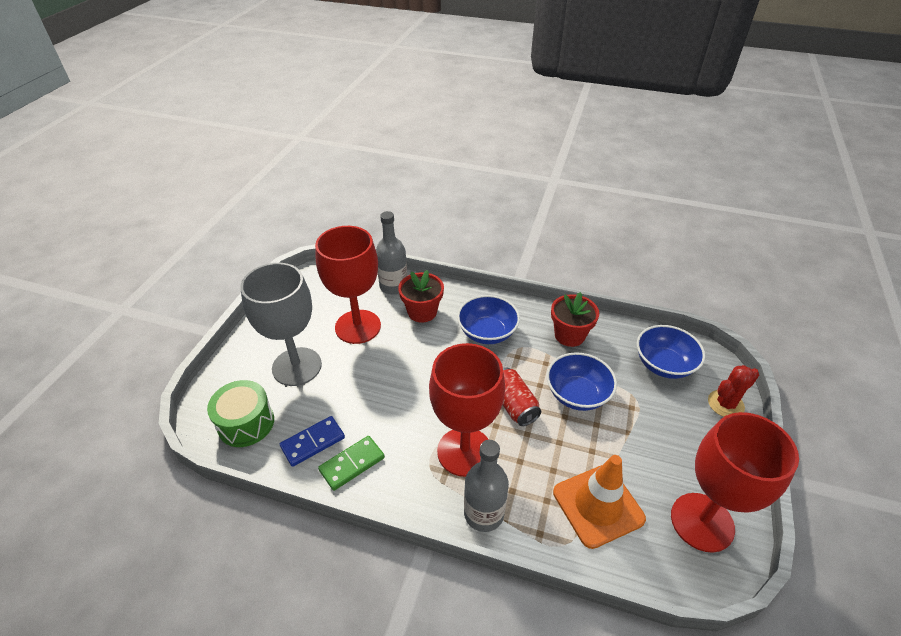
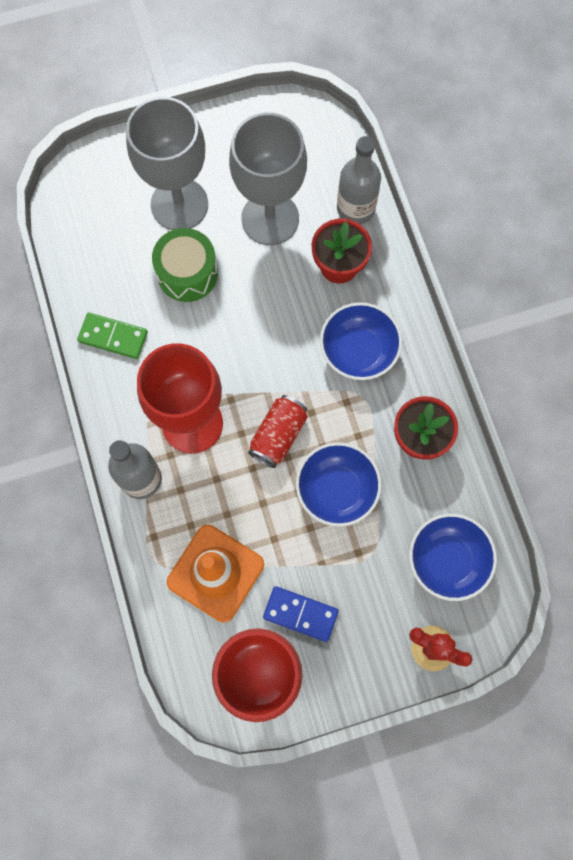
camera: 55 degrees right, 30 degrees up
green drum [207,380,274,447] -> green drum moved to [152,228,218,302]
blue domino [280,416,345,467] -> blue domino moved to [263,586,339,642]
red goblet [315,226,381,344] -> grey goblet [229,113,307,245]

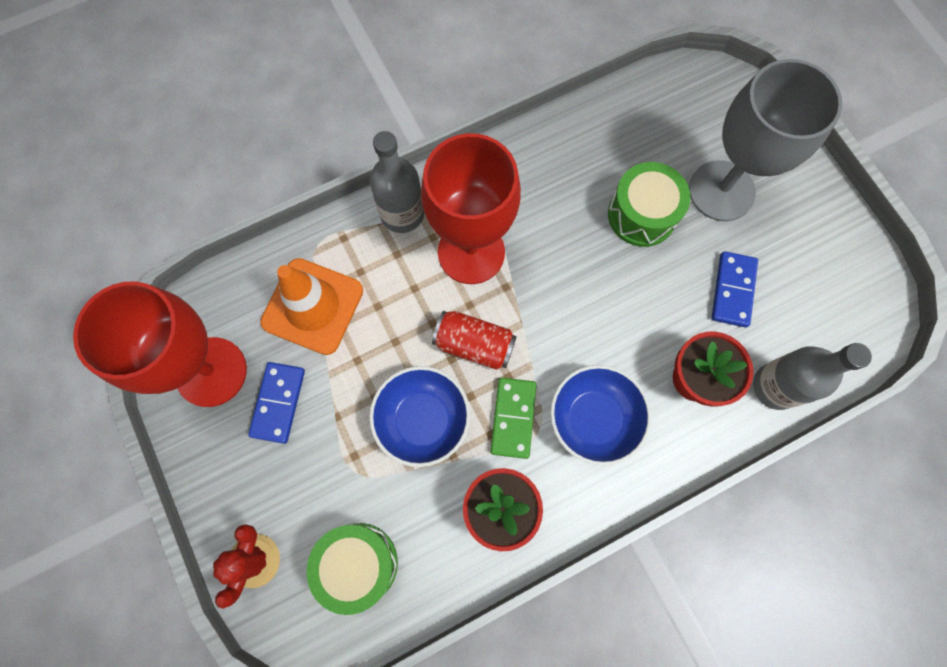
camera: 80 degrees right, 0 degrees up
green domino [77,312,148,359] -> green domino moved to [490,378,537,459]
grey goblet [229,113,307,245] -> blue domino [712,251,758,327]
blue bowl [409,514,497,601] -> green drum [307,523,398,615]

